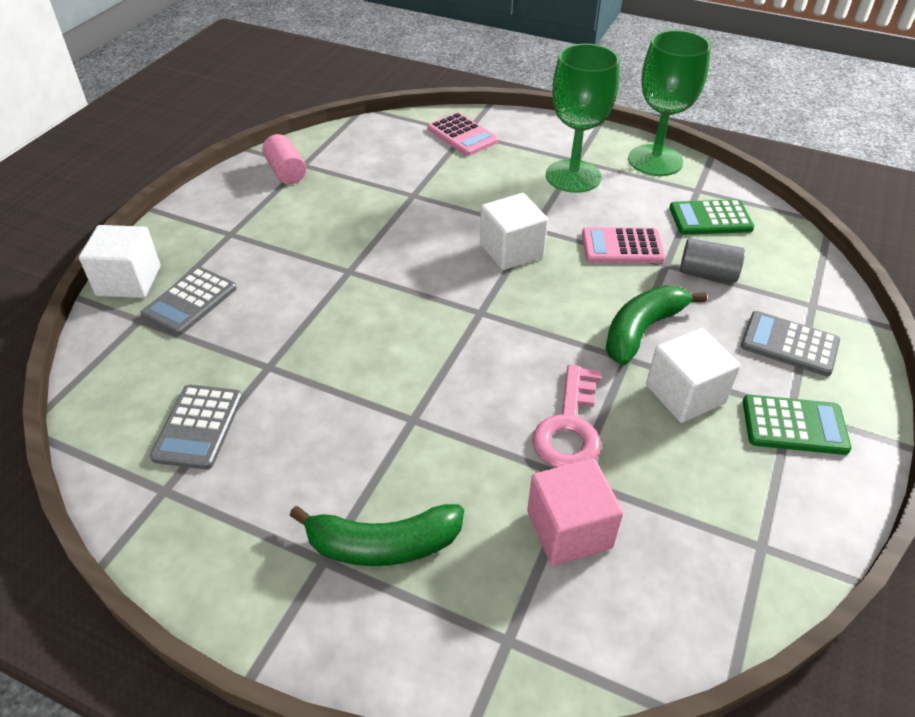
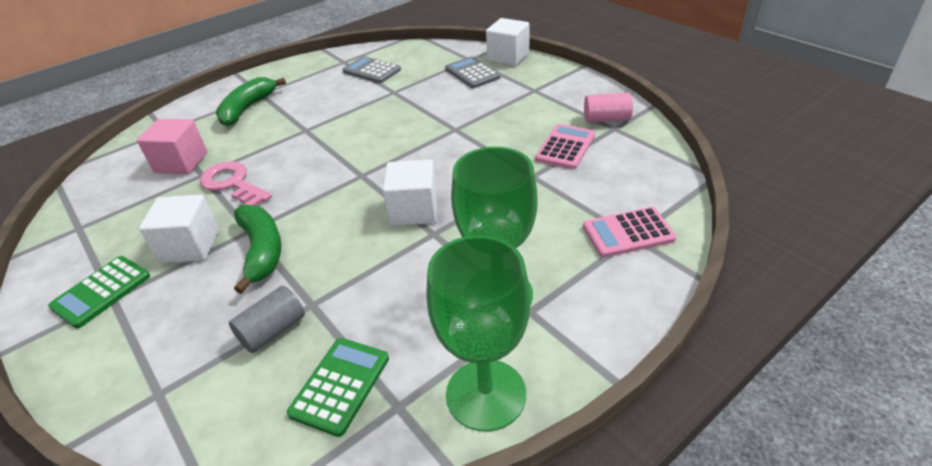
camera: 120 degrees right, 5 degrees down
pink calculator [582,227,665,263] -> pink calculator moved to [535,124,595,169]
grey calculator [741,311,840,376] -> none

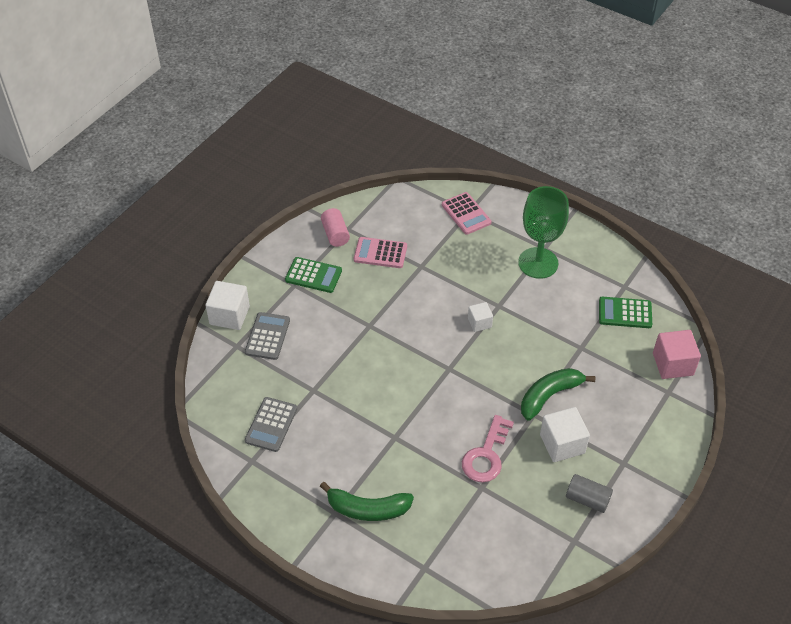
camera: 110 degrees left, 10 degrees up
green calculator [48,256,150,329] -> green calculator moved to [285,257,342,293]
pink cube [137,119,207,174] -> pink cube moved to [653,330,701,379]
grey cylinder [229,286,305,353] -> grey cylinder moved to [566,474,613,513]
white cube [383,159,437,226] -> white cube [468,302,493,332], size x0.59
green goblet [427,235,530,432] -> none
grey calculator [445,56,501,88] -> grey calculator turned 150 degrees clockwise [245,312,290,360]

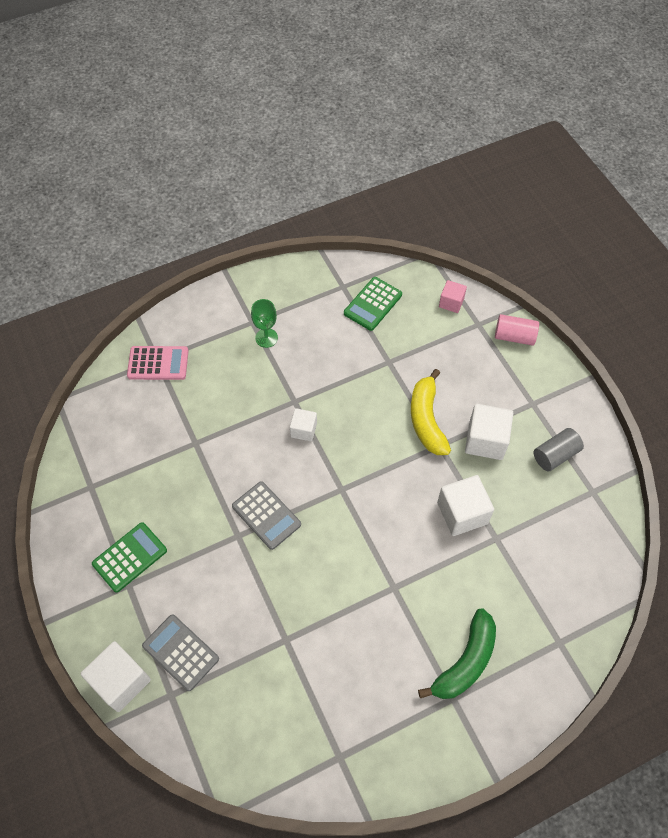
camera: 60 degrees left, 10 degrees up
grey calculator [245,397,297,452] -> grey calculator moved to [232,481,301,550]
pink cylinder [321,208,350,247] -> pink cylinder moved to [495,314,539,346]
pink calculator [354,237,407,268] -> none
pink key [462,415,514,482] -> white cube [437,475,494,536]
green goblet [518,186,569,279] -> green goblet [251,299,278,348], size x0.50
green banana [521,368,595,421] -> yellow banana [411,369,451,455]
pink cube [653,330,701,379] -> pink cube [439,280,467,313], size x0.59

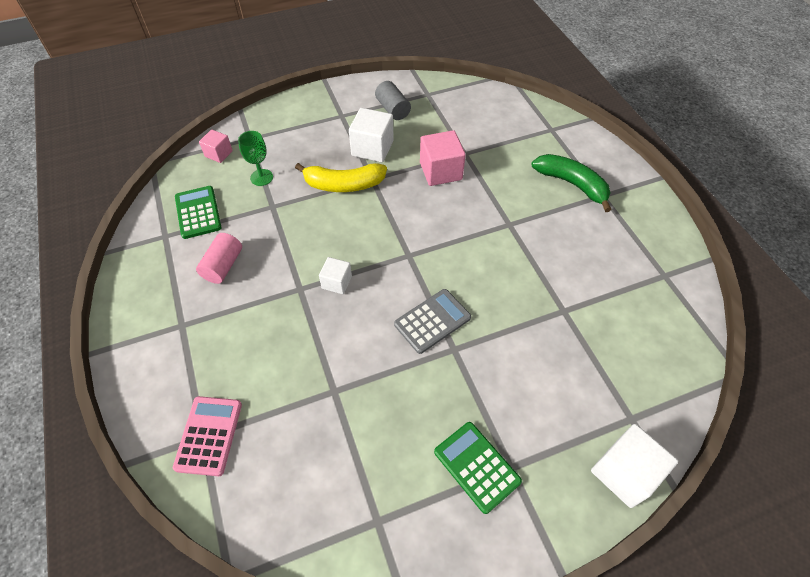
camera: 85 degrees left, 5 degrees down
grey calculator [142,614,219,691] -> none
green goblet [251,299,278,348] -> green goblet moved to [238,131,273,186]
green calculator [344,277,402,331] -> green calculator turned 150 degrees counterclockwise [175,186,221,239]
white cube [437,475,494,536] -> pink cube [420,130,466,186]
pink cylinder [495,314,539,346] -> pink cylinder moved to [196,233,242,284]

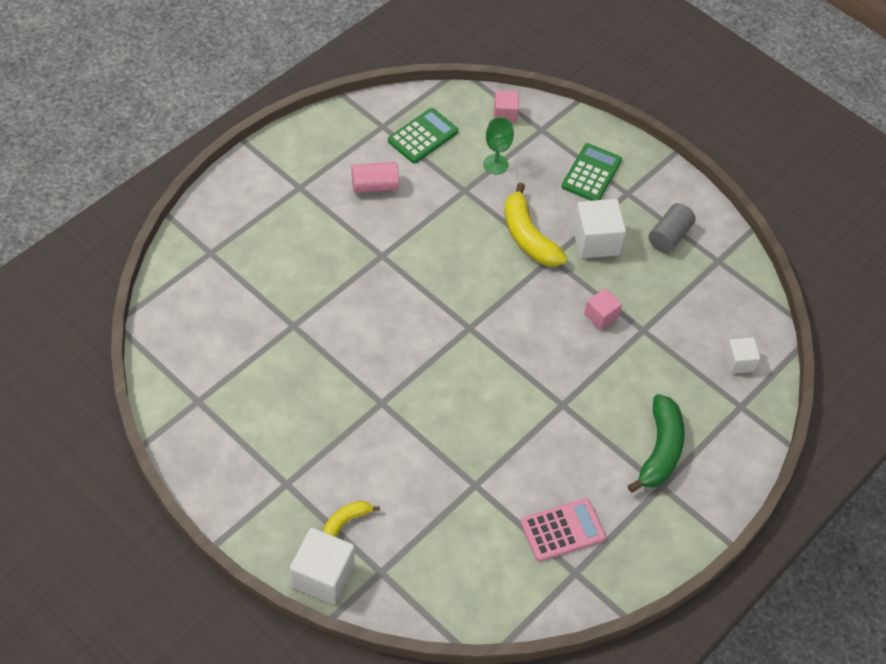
camera: 60 degrees right, 0 degrees up
pink calculator [173,396,242,476] -> pink calculator moved to [521,498,606,562]
white cube [319,257,352,294] -> white cube moved to [725,337,760,374]
grey calculator [394,289,471,354] -> none
pink cube [420,130,466,186] -> pink cube [584,288,622,330], size x0.59
green calculator [434,422,522,514] -> green calculator moved to [561,143,622,201]
none -> yellow banana [323,501,380,537]

